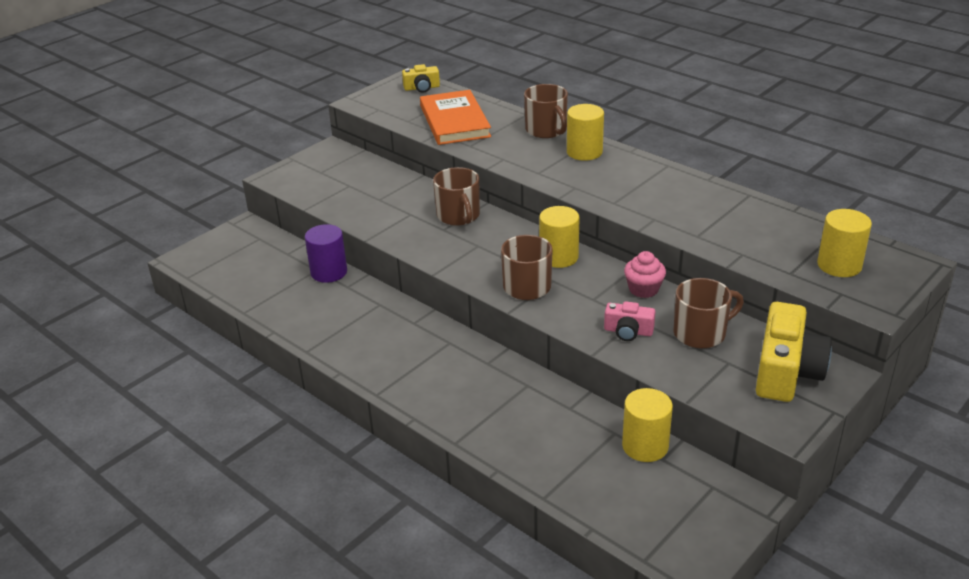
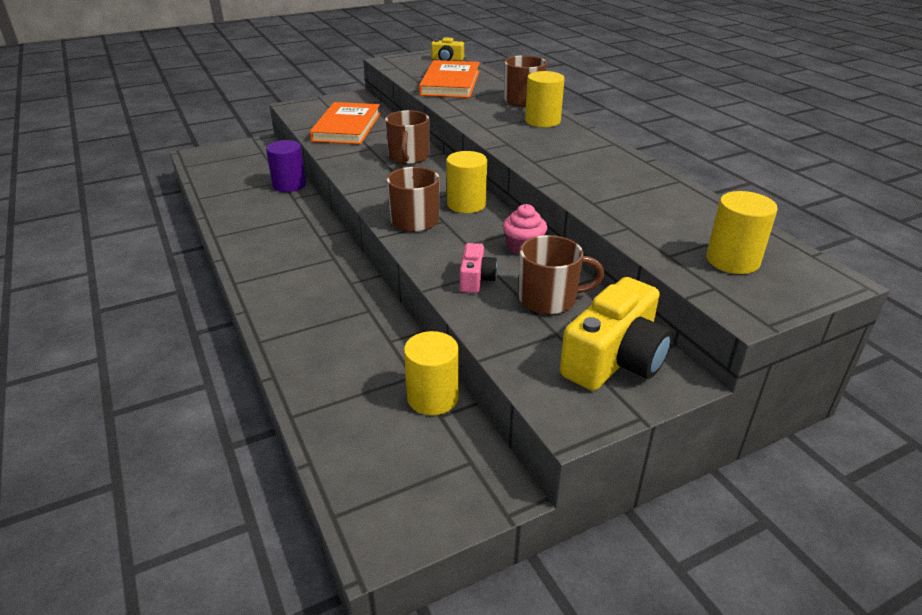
camera: 20 degrees right, 0 degrees up
pink camera [604,301,655,341] -> pink camera turned 120 degrees counterclockwise [460,243,497,293]
none -> orange book [309,102,381,144]

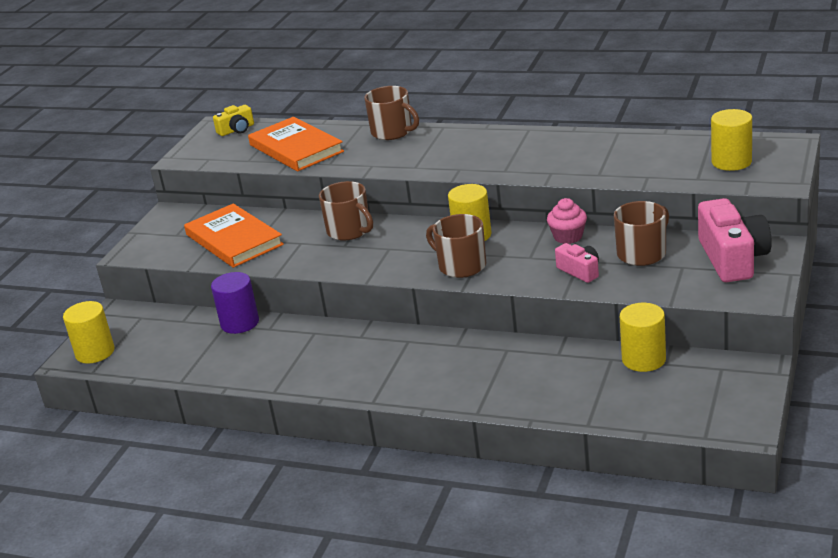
camera: 40 degrees left, 5 degrees down
yellow cylinder [525,71,565,127] -> yellow cylinder moved to [63,301,115,364]
yellow camera [560,277,672,391] -> pink camera [698,198,772,282]

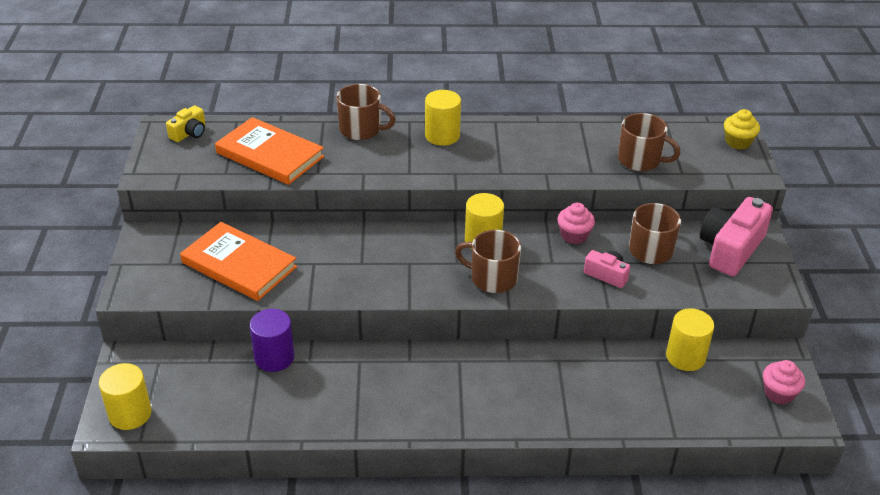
camera: 25 degrees left, 10 degrees up
brown mug [319,181,373,241] -> brown mug moved to [618,113,681,171]
pink camera [698,198,772,282] -> pink camera turned 120 degrees counterclockwise [700,197,773,276]
yellow cylinder [711,109,752,171] -> yellow cylinder moved to [425,90,461,146]
none -> yellow cupcake [724,109,760,150]
none -> pink cupcake [763,360,805,404]

